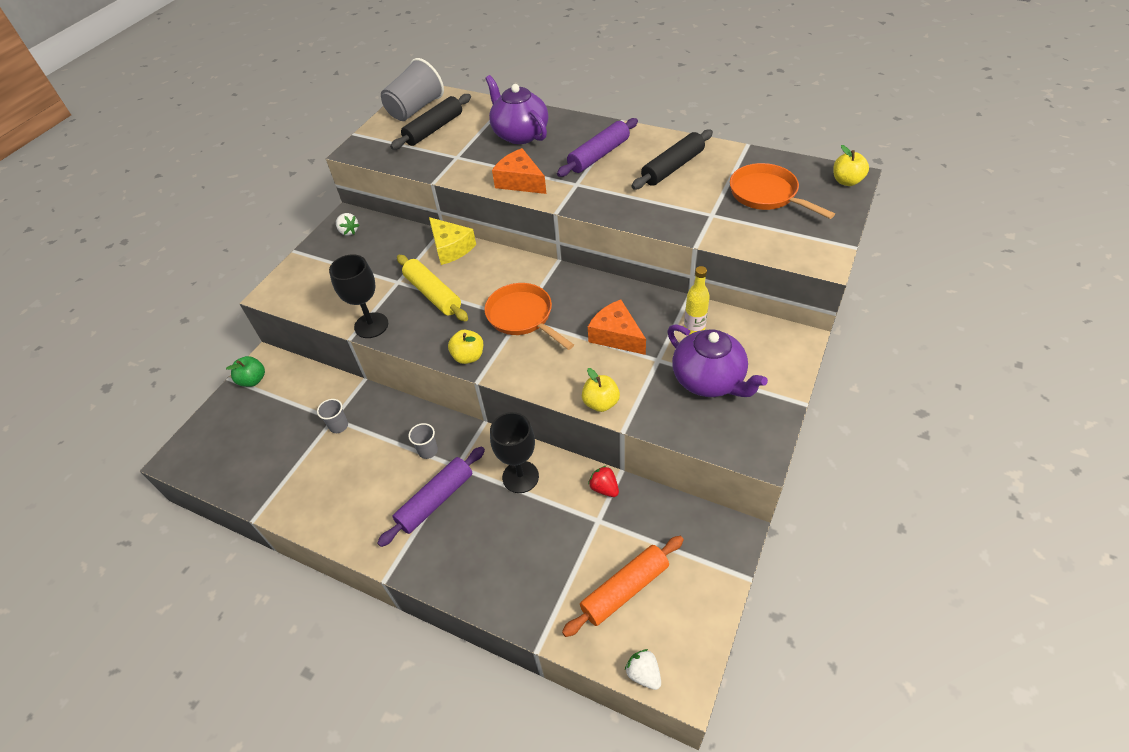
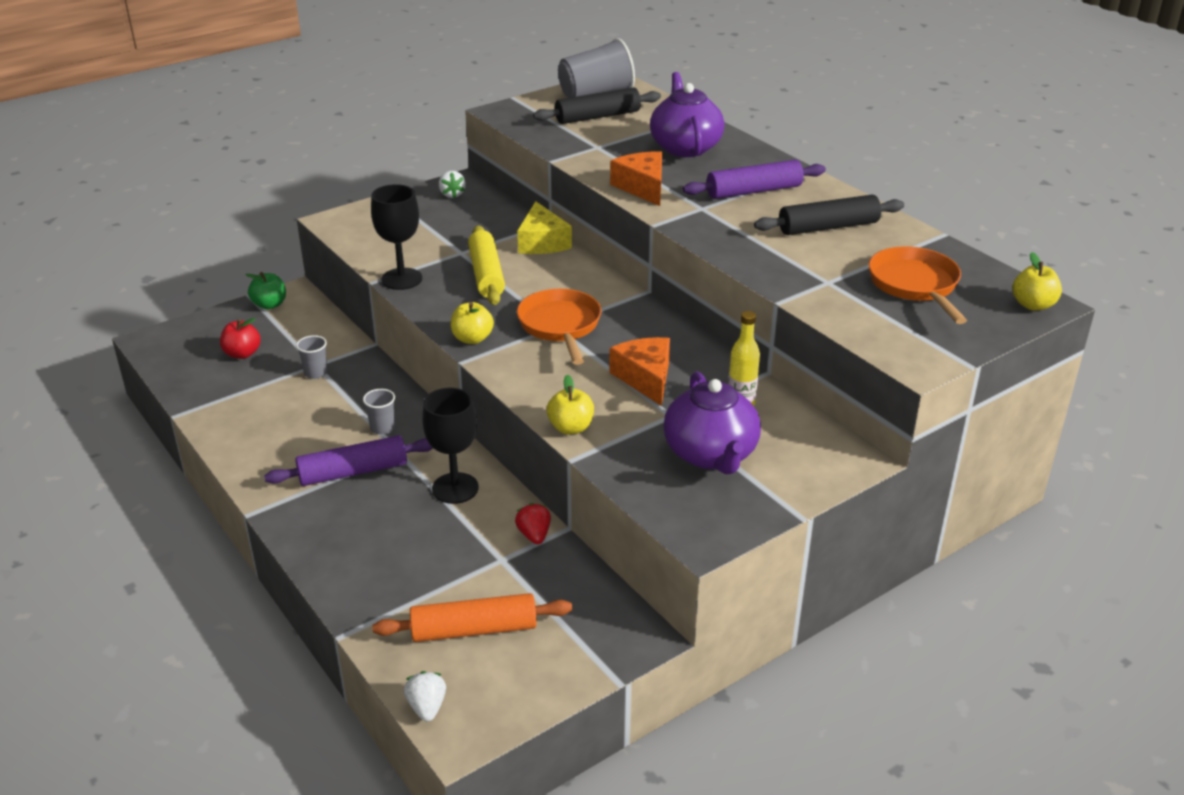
camera: 25 degrees right, 15 degrees down
none -> red apple [220,318,261,359]

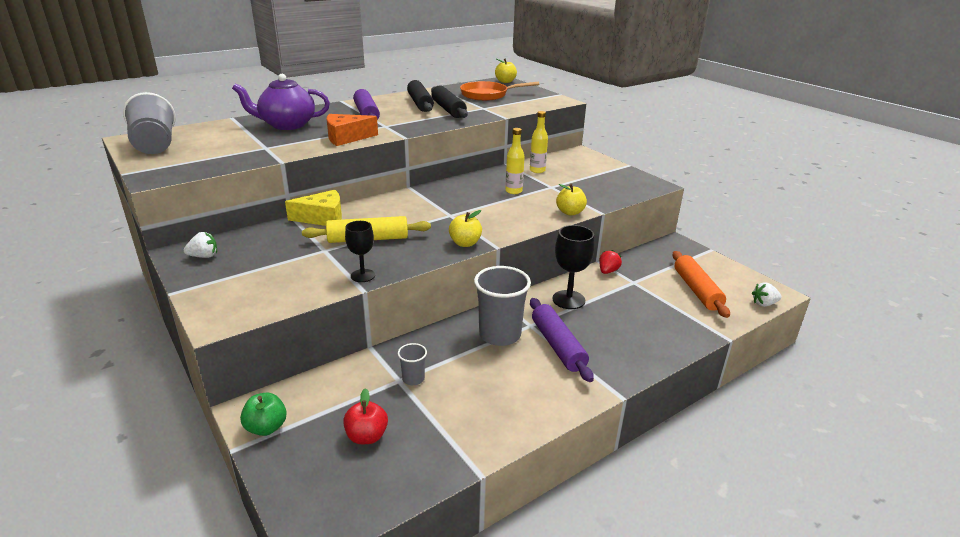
camera: 90 degrees left, 5 degrees down
grey cup [363,389,395,435] -> grey cup [474,266,531,346], size x2.09
black goblet [371,184,422,290] -> black goblet [345,221,375,282], size x0.64
red strawberry [515,503,551,544] -> red strawberry turned 135 degrees clockwise [599,250,622,274]
orange pan [517,289,601,365] -> none
black rolling pin [533,87,661,124] -> black rolling pin moved to [431,85,468,118]
orange cheese [609,337,670,406] -> yellow bottle [505,128,525,194]
purple teapot [663,371,761,475] -> none

